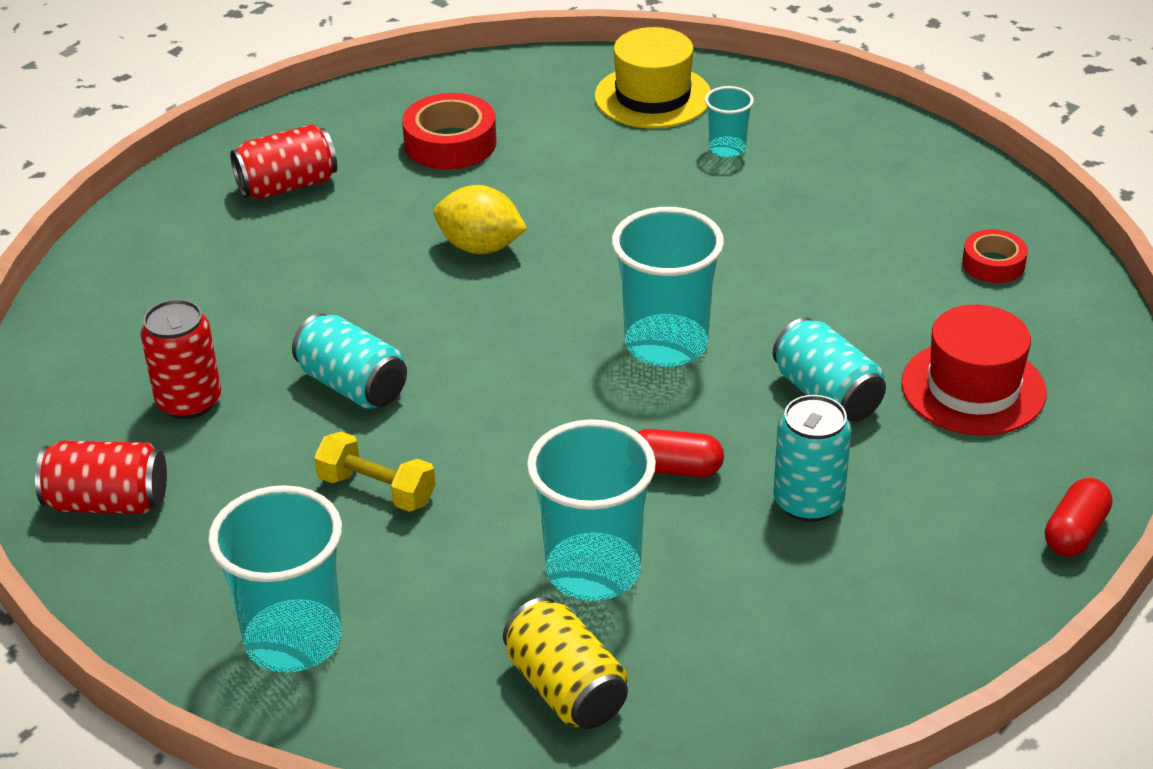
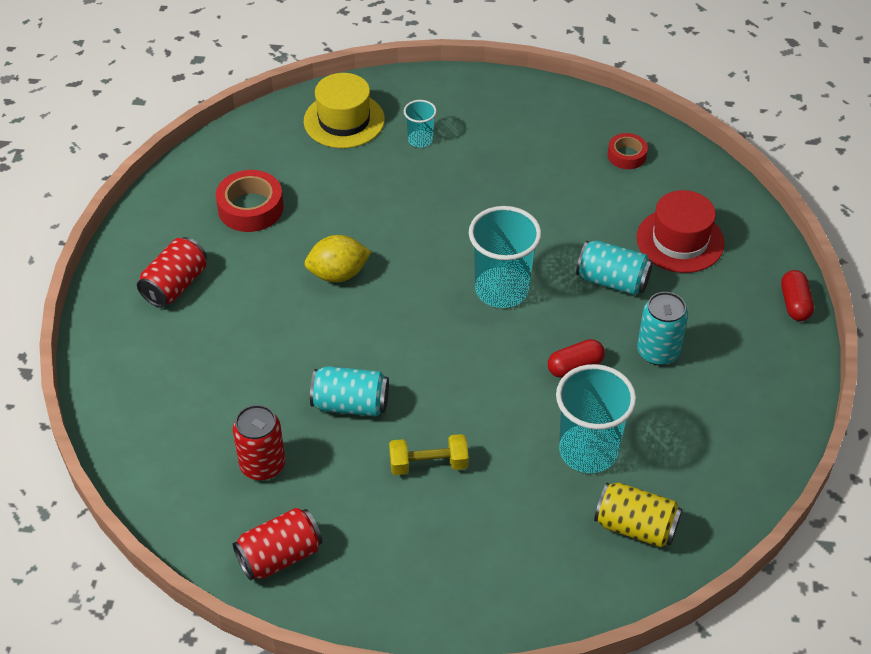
camera: 35 degrees left, 10 degrees up
turquoise cup [208,485,342,673] -> none

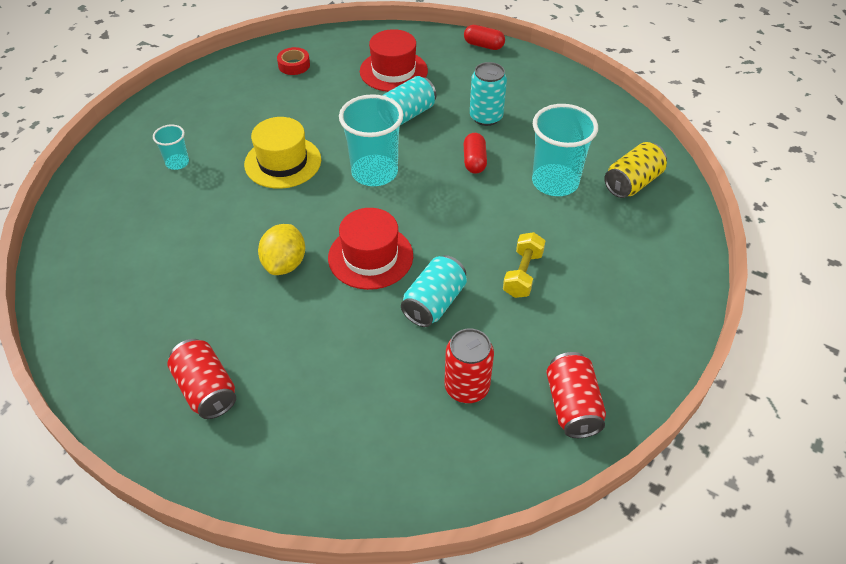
camera: 65 degrees left, 0 degrees up
red tape [216,170,284,232] -> none
yellow hat [304,73,385,148] -> yellow hat moved to [244,117,321,189]
none -> red hat [328,208,413,290]

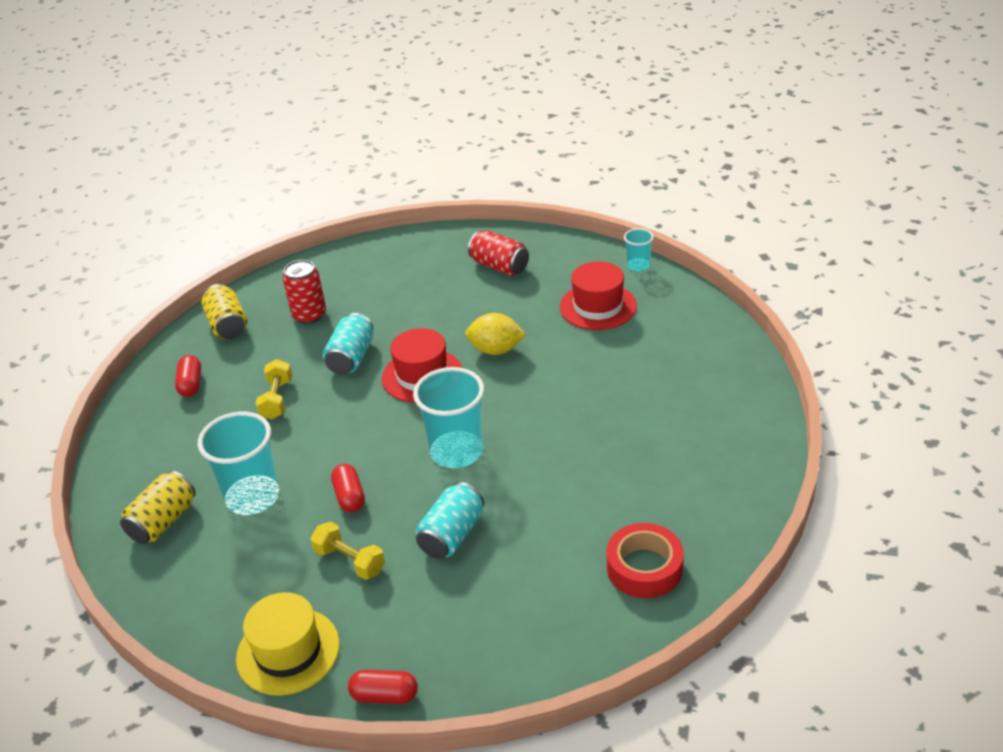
camera: 165 degrees right, 10 degrees down
turquoise cup [153,124,189,170] -> turquoise cup moved to [624,228,654,271]
yellow hat [244,117,321,189] -> yellow hat moved to [236,592,340,696]
yellow lemon [258,224,305,275] -> yellow lemon turned 75 degrees counterclockwise [465,313,526,355]
red tape [277,47,310,75] -> red tape [607,523,684,598], size x1.63
red hat [360,29,428,92] -> red hat moved to [560,261,637,330]
turquoise can [470,62,507,126] -> yellow dumbbell [310,522,385,580]
red can [546,352,606,438] -> yellow can [202,284,247,339]
none -> red capsule [175,355,201,397]

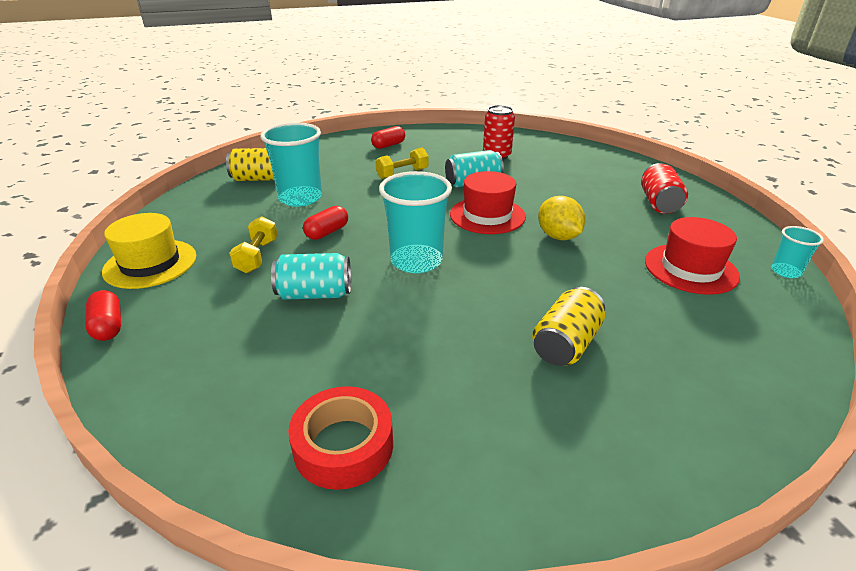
camera: 55 degrees right, 5 degrees down
yellow can [202,284,247,339] -> yellow can moved to [532,287,605,366]

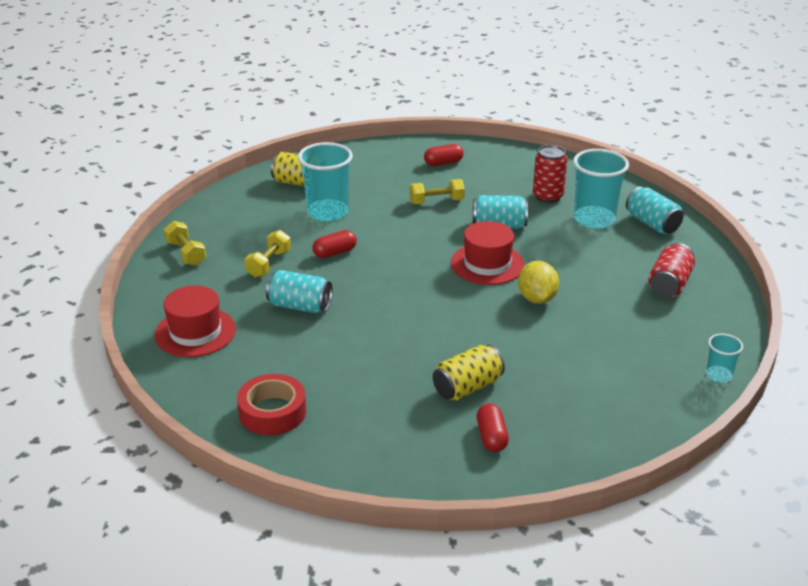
camera: 20 degrees right, 0 degrees up
red capsule [85,290,121,341] -> red capsule moved to [477,403,509,452]
yellow hat [102,213,196,289] -> yellow dumbbell [164,221,206,266]
turquoise cup [379,171,452,273] -> turquoise cup moved to [573,149,629,229]
red hat [645,217,740,295] -> red hat moved to [155,285,236,357]
none -> turquoise can [626,187,683,234]

